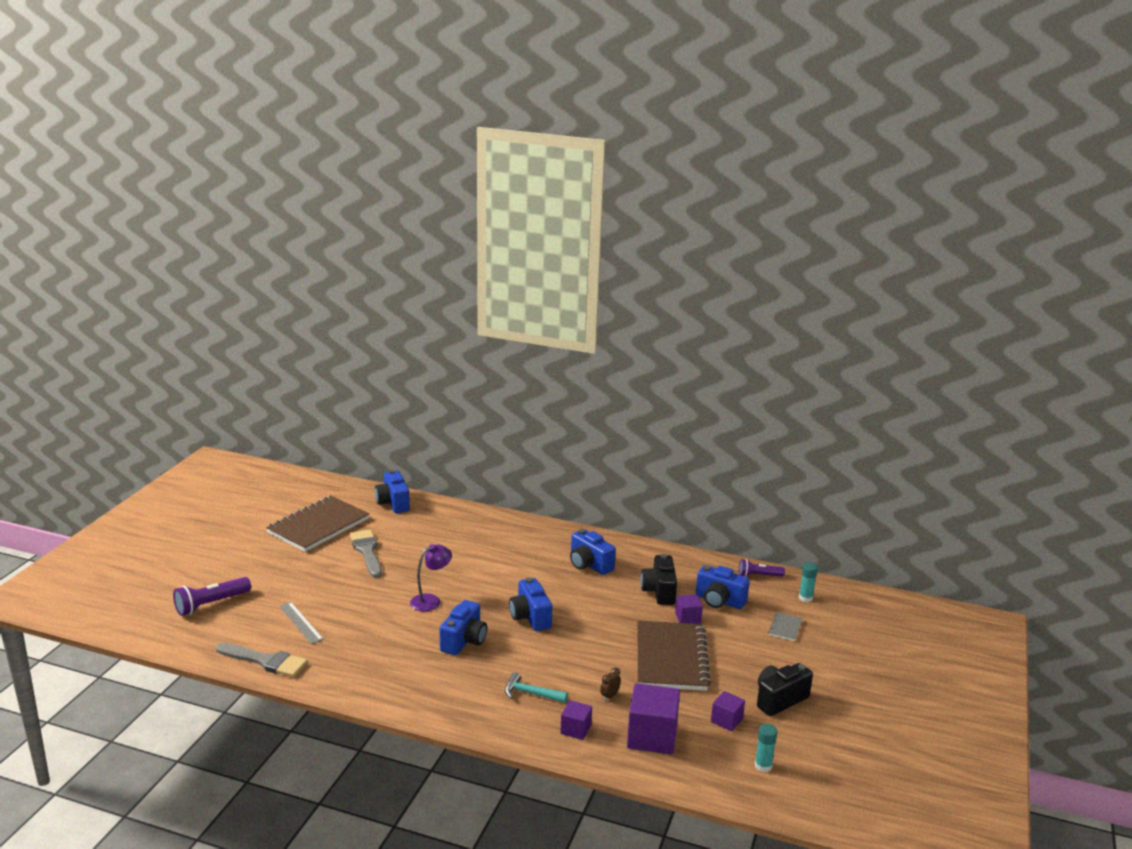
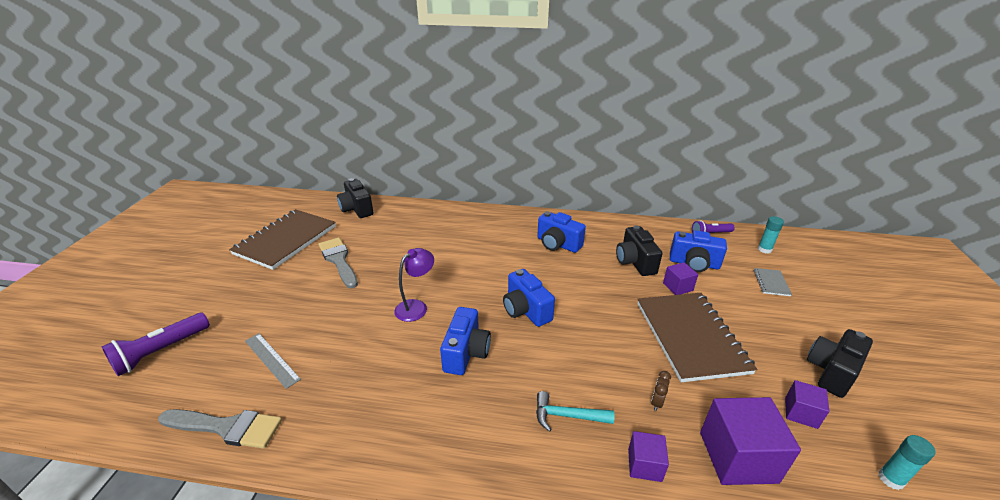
camera: 10 degrees left, 10 degrees up
blue camera [375,470,410,513] -> black camera [337,178,374,218]

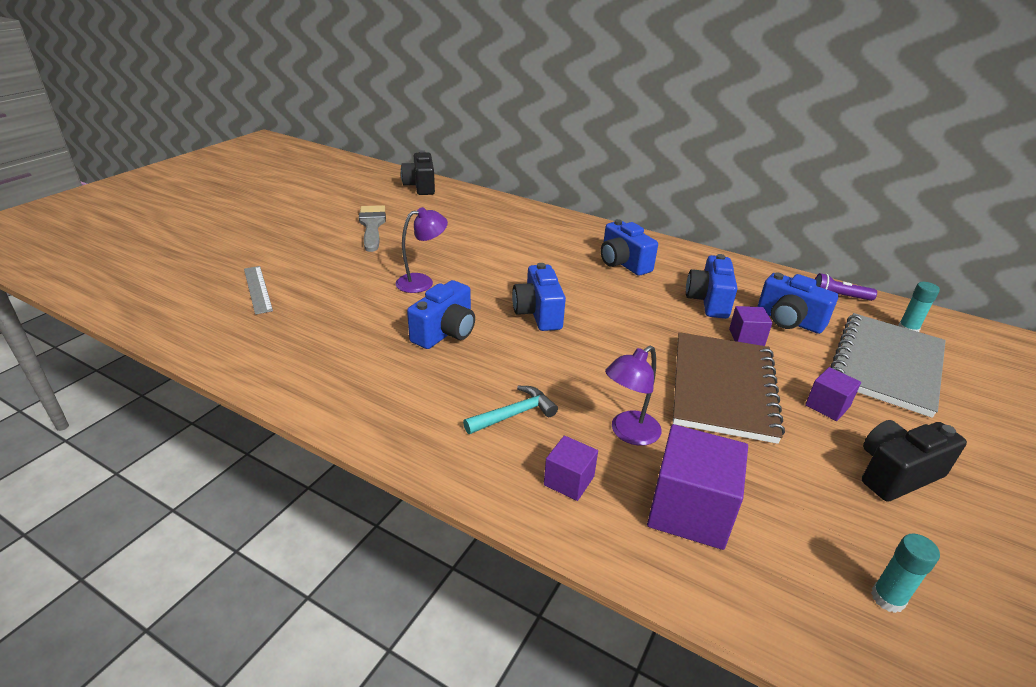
camera: 20 degrees right, 0 degrees up
purple flashlight [101,313,210,376] -> none
grey brush [158,409,282,449] -> none
brown notebook [229,209,336,270] -> none
turquoise hammer [536,391,615,432] -> turquoise hammer turned 120 degrees clockwise [463,386,558,434]
black camera [616,225,663,276] -> blue camera [686,254,737,319]
brown clock [651,371,671,411] -> purple lamp [605,346,662,446]
grey notebook [754,268,792,296] -> grey notebook [831,313,946,418], size x2.48
purple cube [785,380,829,429] -> purple cube moved to [805,367,861,421]

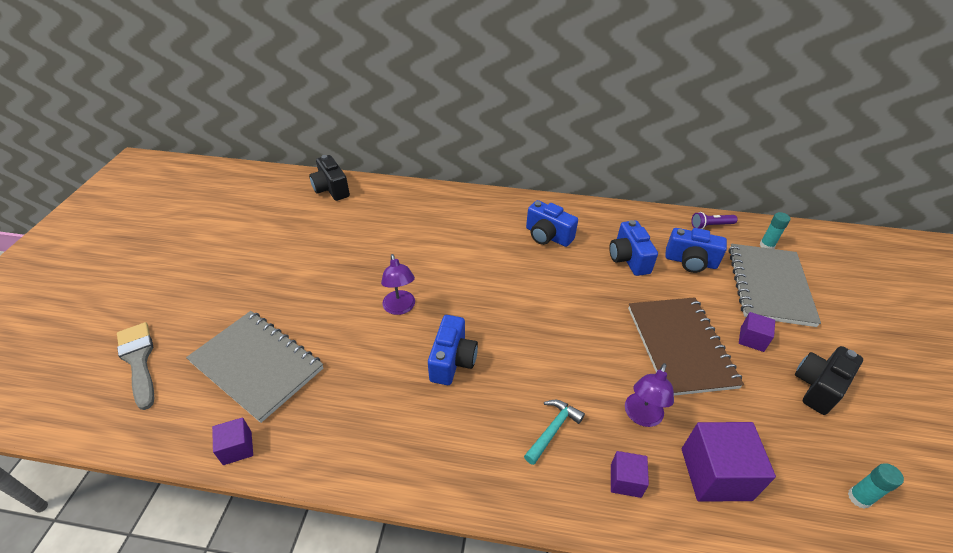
camera: 20 degrees left, 10 degrees up
grey ruler [244,266,273,315] -> grey notebook [186,311,323,423]
grey brush [359,205,386,252] -> grey brush moved to [117,322,154,410]
purple lamp [396,207,448,293] -> purple lamp turned 120 degrees clockwise [381,254,415,315]
blue camera [512,263,566,331] -> none
purple cube [729,306,772,346] -> purple cube moved to [212,417,253,465]

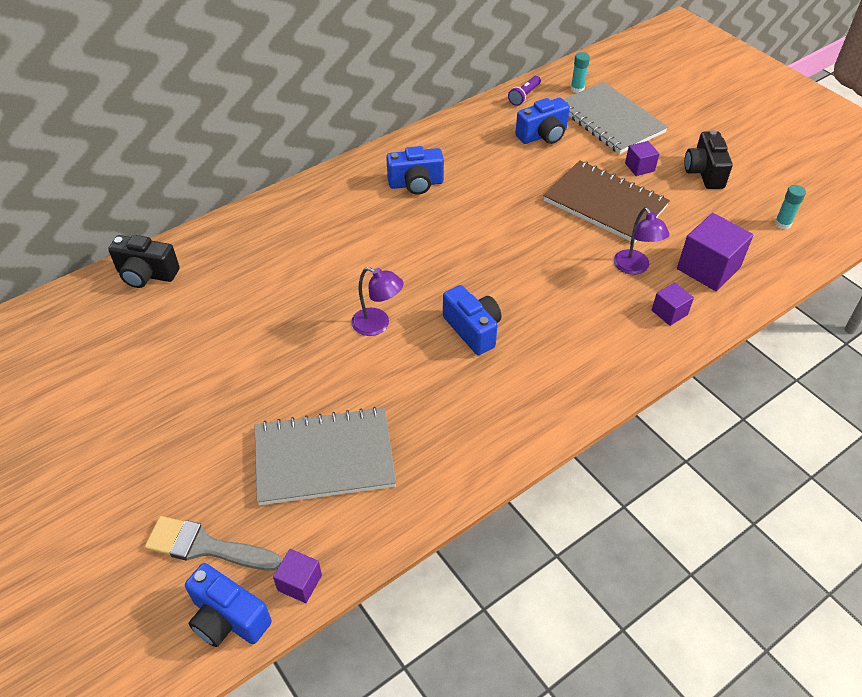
camera: 45 degrees left, 5 degrees up
purple cube [212,417,253,465] -> purple cube moved to [273,549,322,603]
turquoise hammer [524,400,585,465] -> none
blue camera [609,220,658,276] -> blue camera moved to [185,563,272,647]

